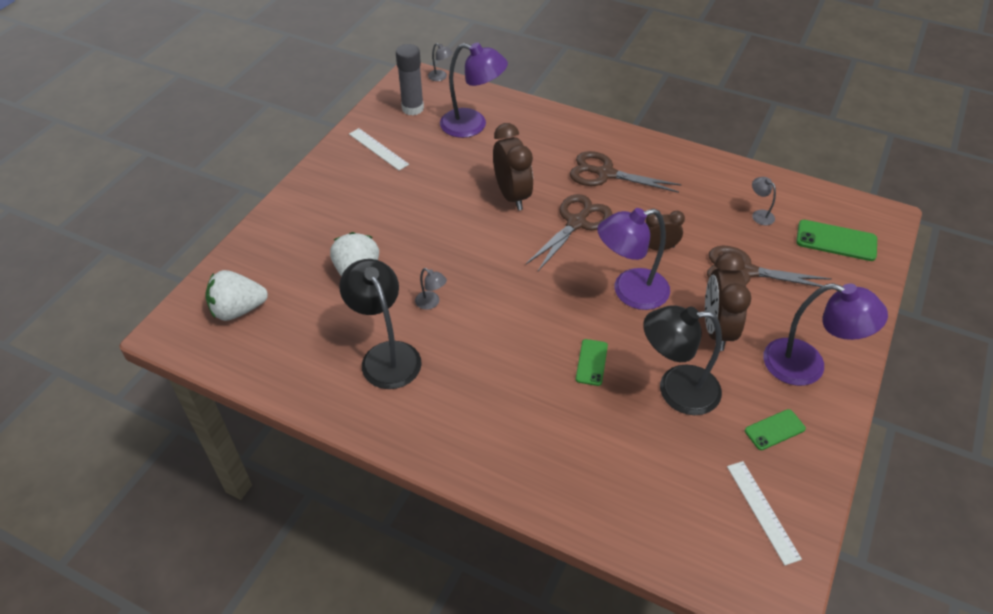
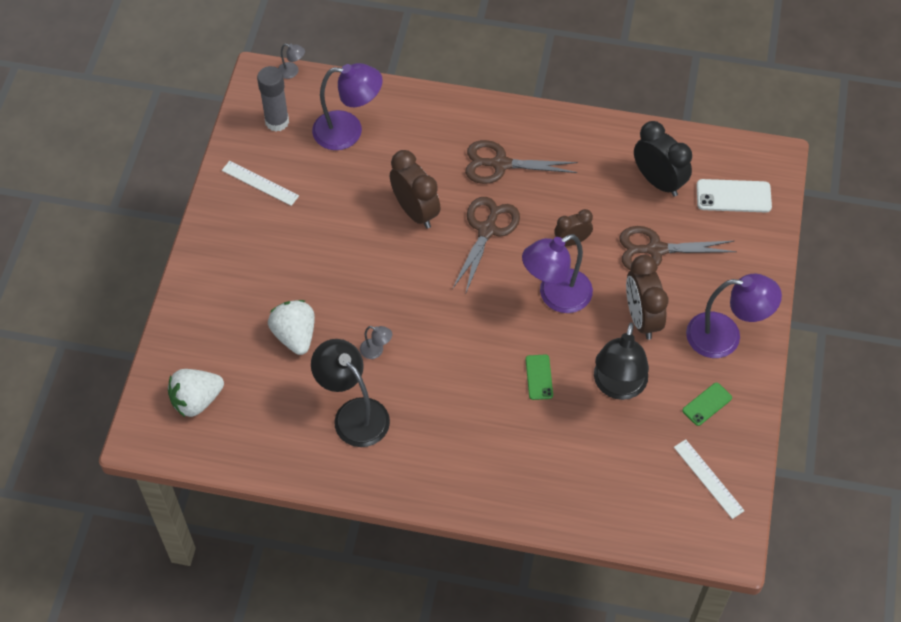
camera: 15 degrees left, 10 degrees up
black lamp [643,305,722,415] -> black lamp turned 60 degrees counterclockwise [594,322,649,400]
grey lamp [752,177,776,225] -> black clock [634,121,692,197]
green phone [796,220,877,261] -> white phone [696,179,772,212]

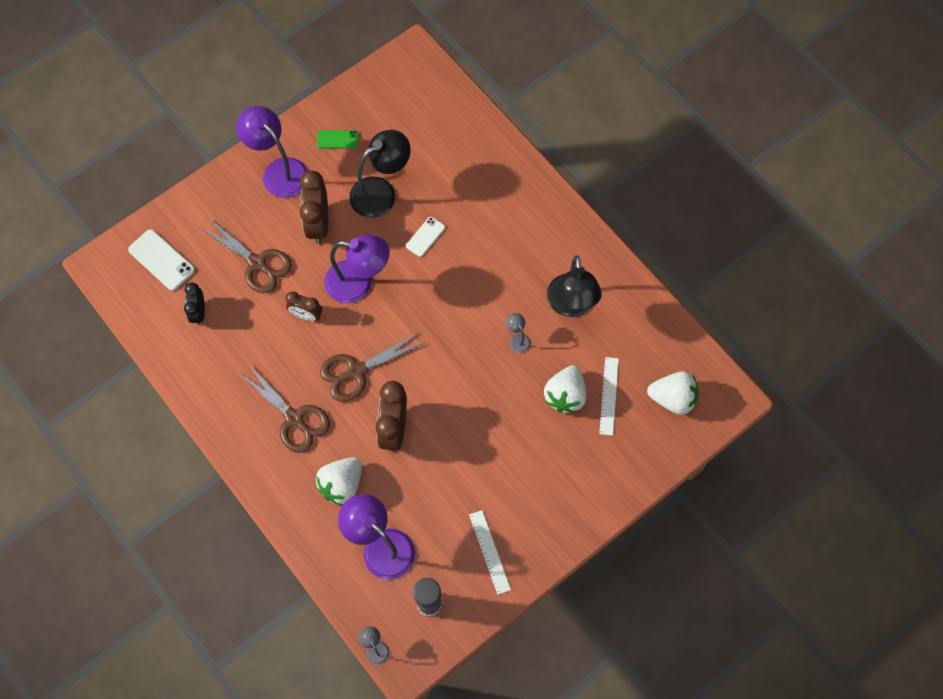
camera: 140 degrees left, 10 degrees up
green phone [526,355,553,400] -> white phone [406,217,445,257]
brown clock [626,255,668,340] -> brown clock turned 150 degrees clockwise [300,170,328,244]
black clock [634,121,692,197] -> black clock [184,283,205,325], size x0.60
white ruler [674,439,745,519] -> white ruler moved to [599,357,619,436]
none -> white strawberry [316,457,362,506]

